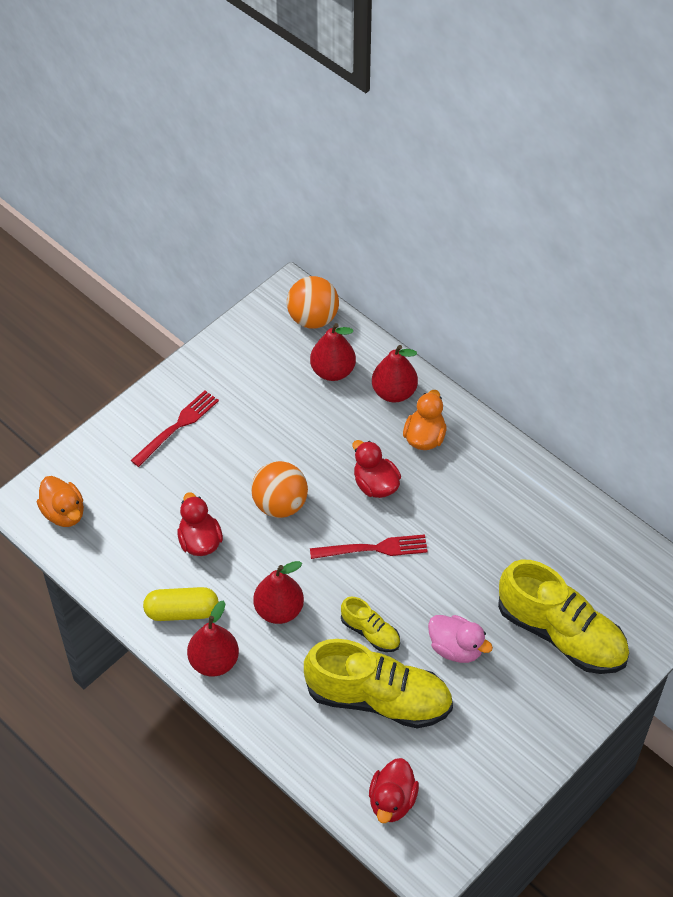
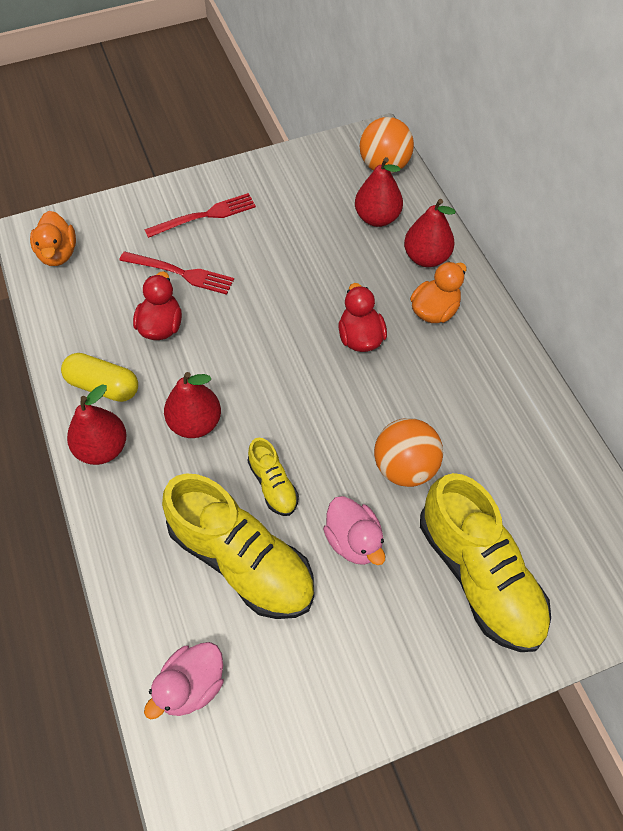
camera: 25 degrees right, 5 degrees up
orange ball [251,461,308,518] -> orange ball moved to [374,418,443,487]
red fork [310,534,428,559] -> red fork moved to [119,252,234,295]
red duck [369,758,419,823] -> pink duck [144,642,224,720]

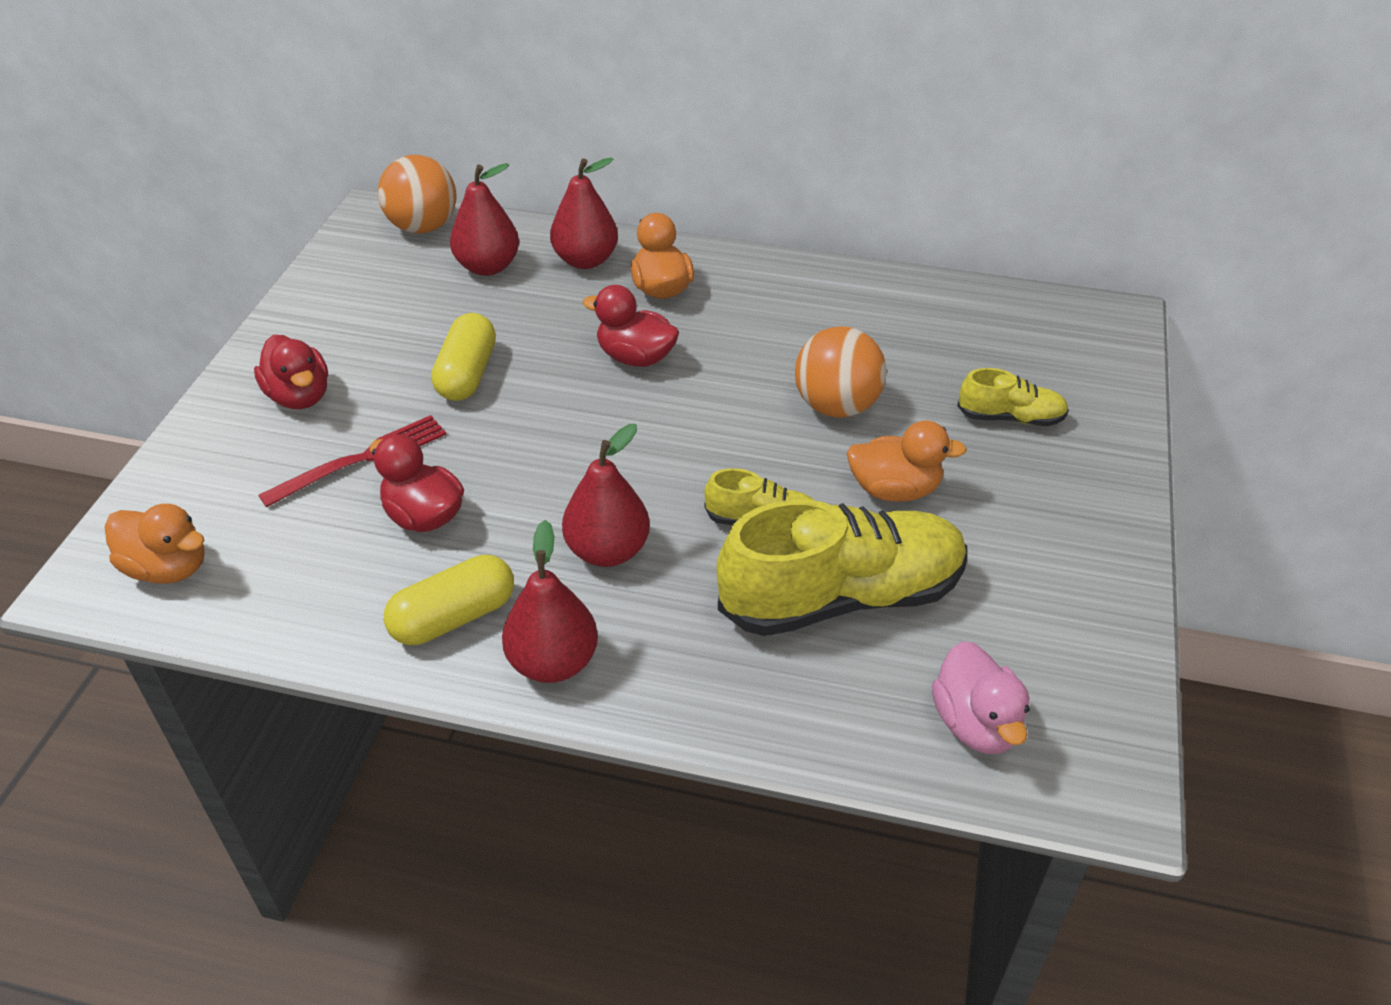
camera: 55 degrees left, 15 degrees down
red fork [144,193,256,238] -> red duck [254,335,328,409]
pink duck [323,496,385,565] -> orange duck [847,420,967,502]
yellow shoe [420,473,551,652] -> yellow shoe [957,368,1069,426], size x0.48
none -> yellow capsule [431,313,496,401]

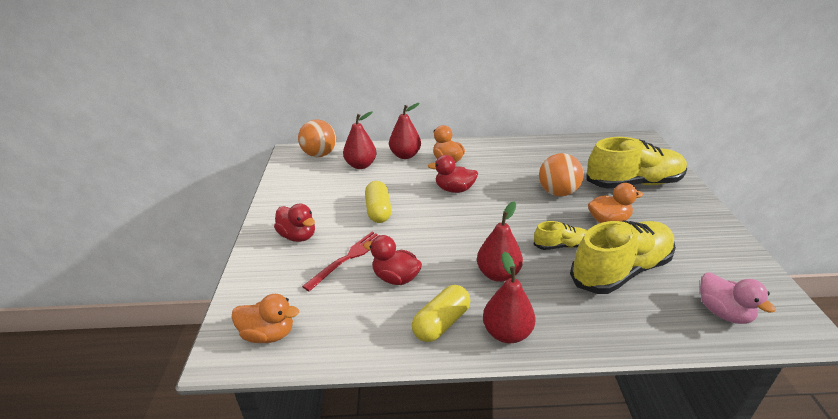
camera: 15 degrees left, 10 degrees down
yellow shoe [957,368,1069,426] -> yellow shoe [586,137,687,189], size x2.08

